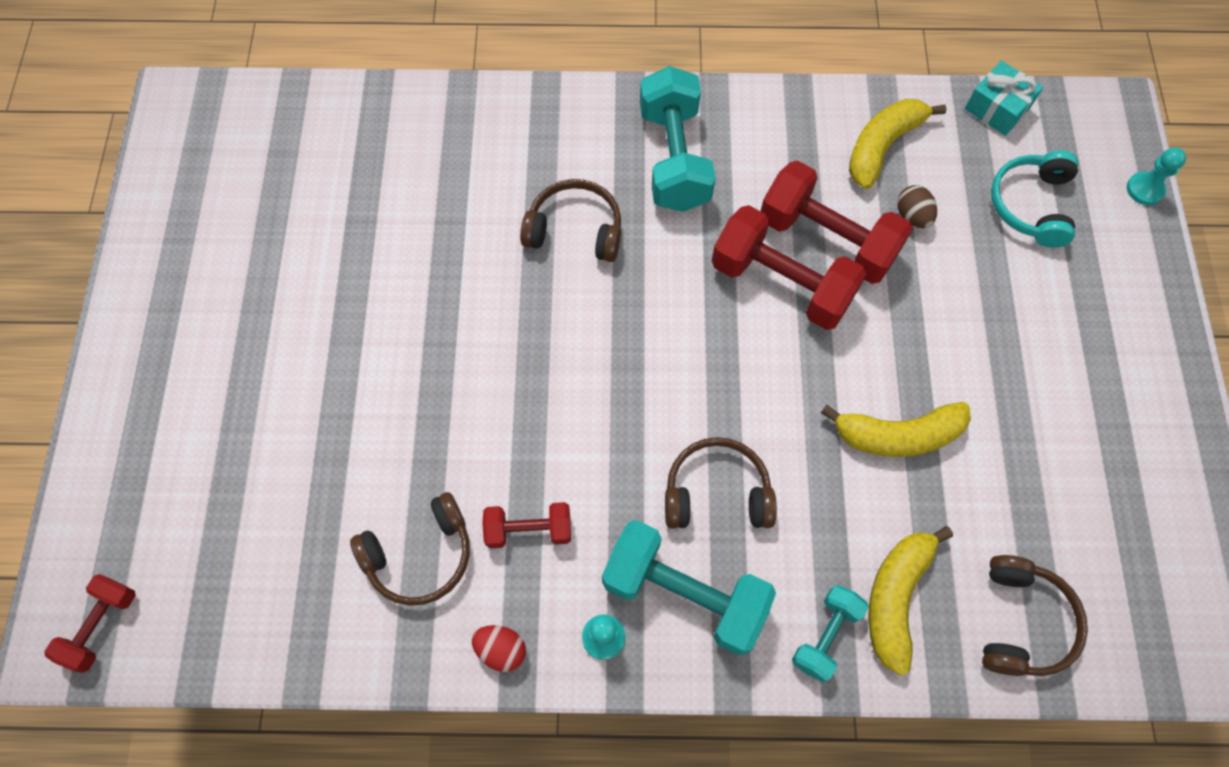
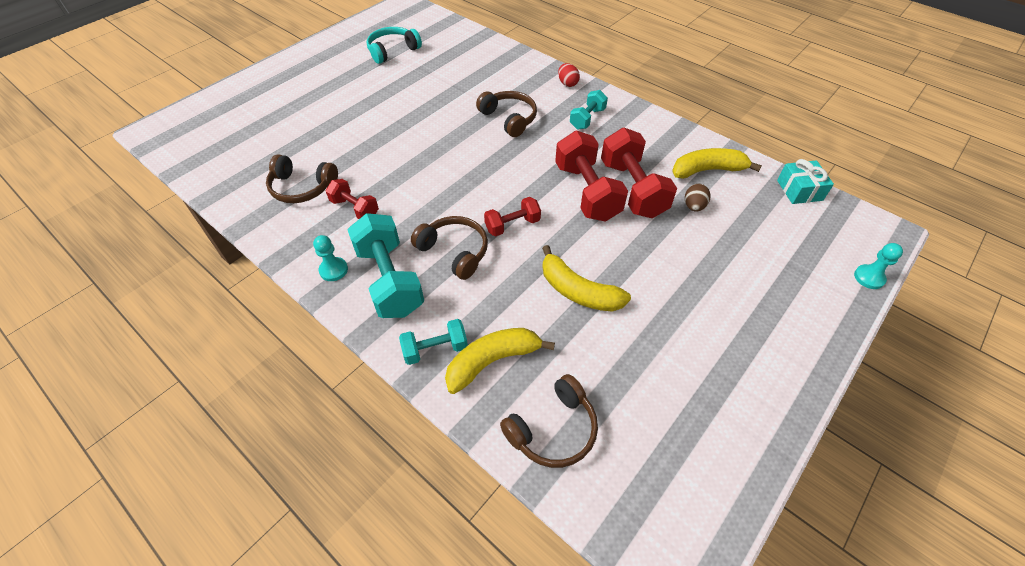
camera: 40 degrees right, 15 degrees down
red dumbbell [44,574,136,673] -> red dumbbell moved to [484,197,541,237]
red egg [472,625,526,672] -> red egg moved to [558,63,580,87]
turquoise dumbbell [640,66,716,212] -> turquoise dumbbell [570,90,608,130], size x0.55
turquoise headphones [991,150,1078,248] -> turquoise headphones moved to [367,27,422,64]

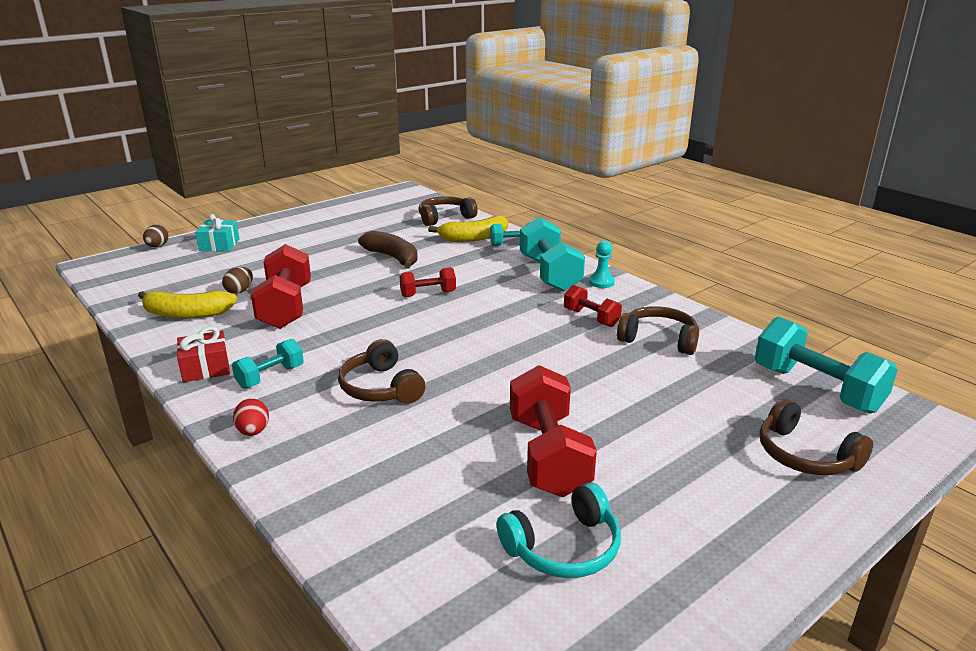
camera: 170 degrees left, 25 degrees down
brown headphones [411,216,488,280] -> brown headphones moved to [759,398,873,475]
yellow banana [542,245,631,311] -> brown banana [358,231,418,269]
red dumbbell [555,131,628,222] -> red dumbbell moved to [510,365,597,497]
turquoise gift [777,159,834,204] -> turquoise gift moved to [195,214,239,252]
turquoise pawn [854,243,903,289] -> brown egg [143,225,169,247]
none -> red gift [176,327,230,382]
none -> turquoise dumbbell [755,317,898,414]

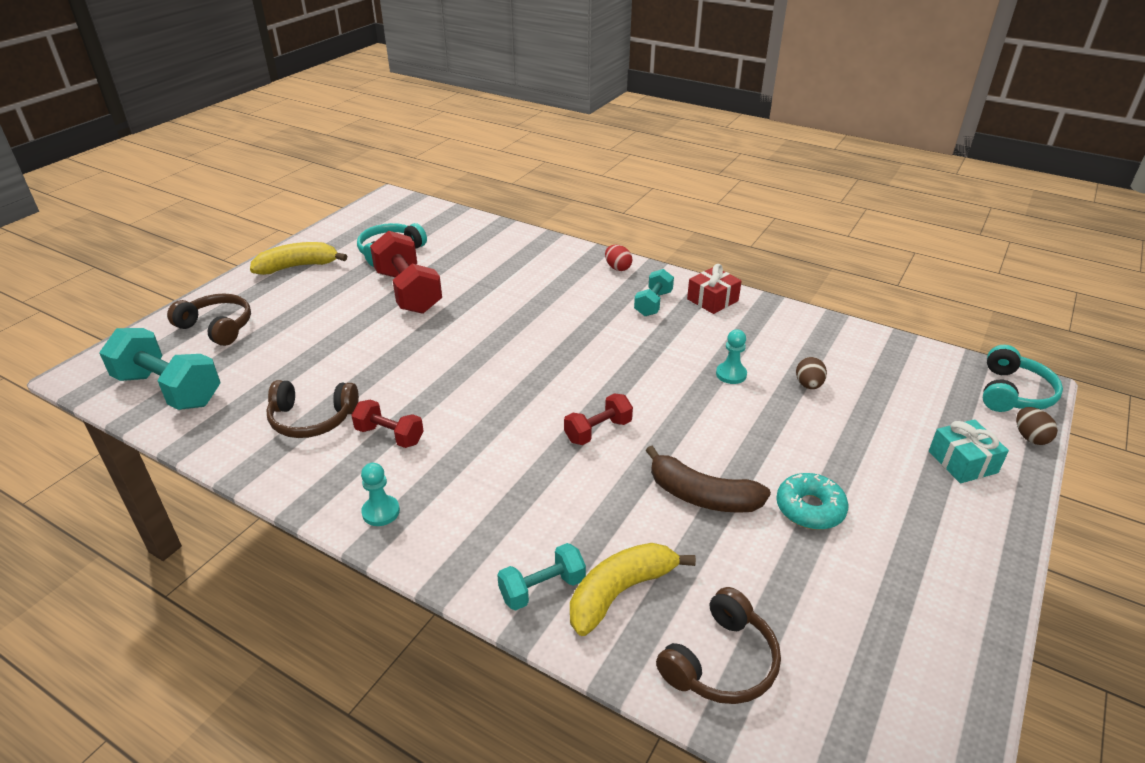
camera: 160 degrees right, 10 degrees up
yellow banana [138,290,237,319] -> yellow banana moved to [250,242,347,275]
red dumbbell [251,244,311,329] -> turquoise pawn [716,329,747,384]
brown headphones [338,339,425,404] -> none
turquoise dumbbell [520,217,585,291] -> none
none -> turquoise donut [776,473,849,530]
none -> turquoise headphones [983,345,1063,412]

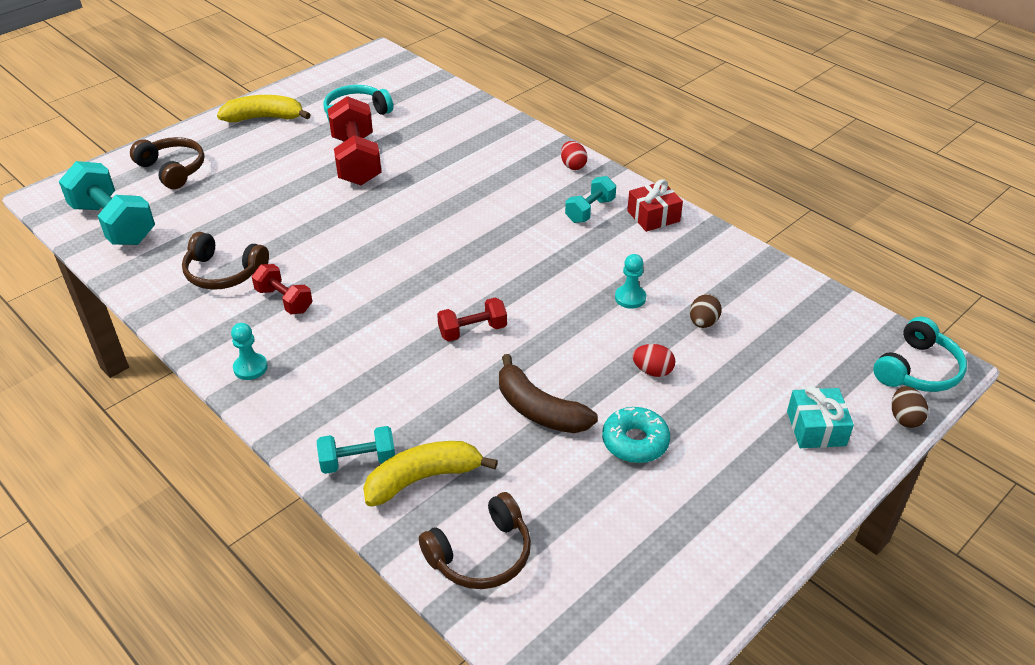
camera: 15 degrees right, 5 degrees up
none -> red egg [632,344,675,377]

